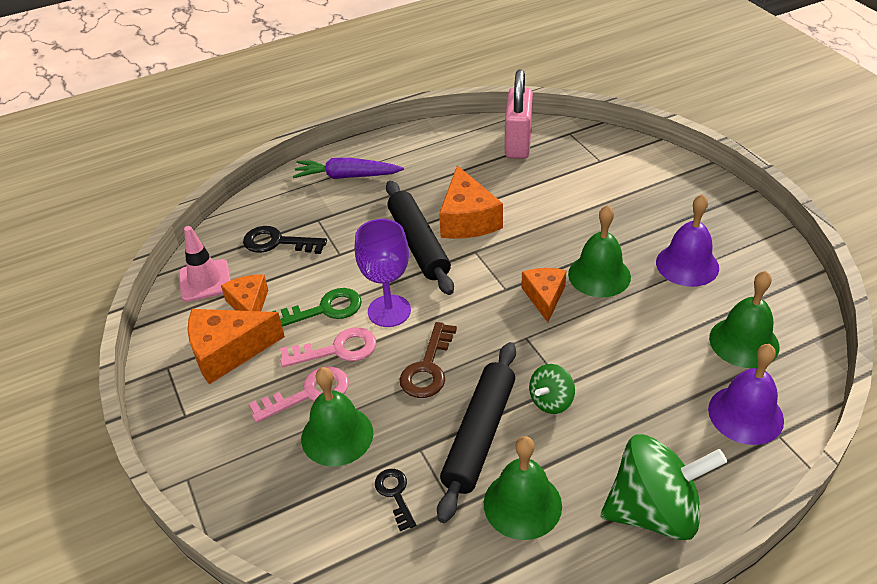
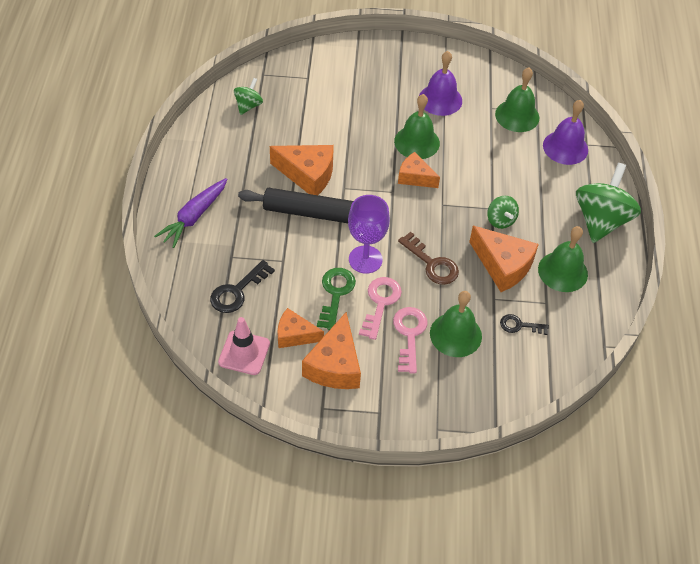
camera: 65 degrees left, 10 degrees up
black rolling pin [437,342,516,523] -> orange cheese [469,226,539,292]
pink padlock [505,69,533,159] -> green spinning top [234,78,263,115]

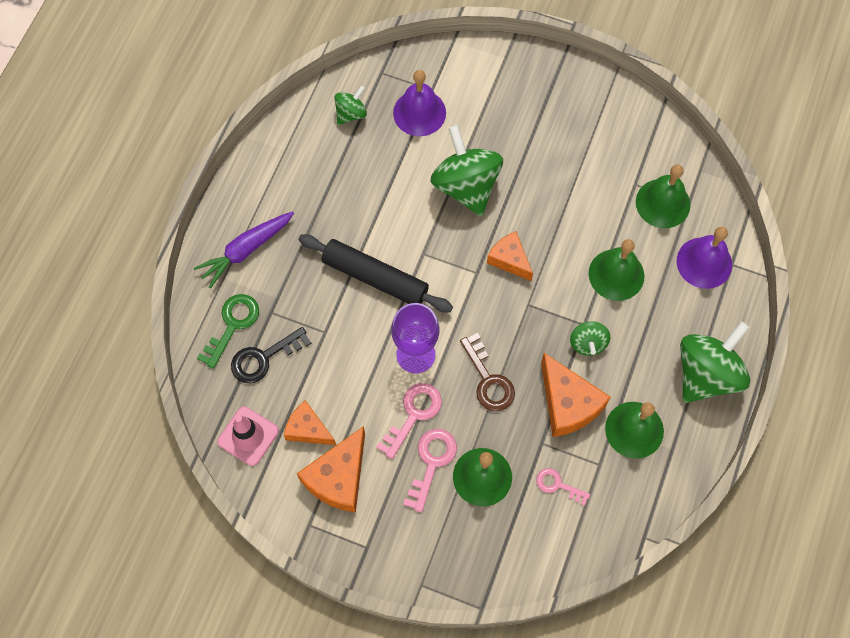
camera: 20 degrees right, 15 degrees up
orange cheese [270,145,334,195] -> none
green key [317,268,356,330] -> green key moved to [197,294,259,369]
green bell [394,94,440,159] -> green bell moved to [589,239,645,301]
purple bell [419,51,462,116] -> purple bell moved to [393,70,446,136]
black key [500,314,549,335] -> pink key [536,468,590,506]
none -> green spinning top [430,125,503,216]

